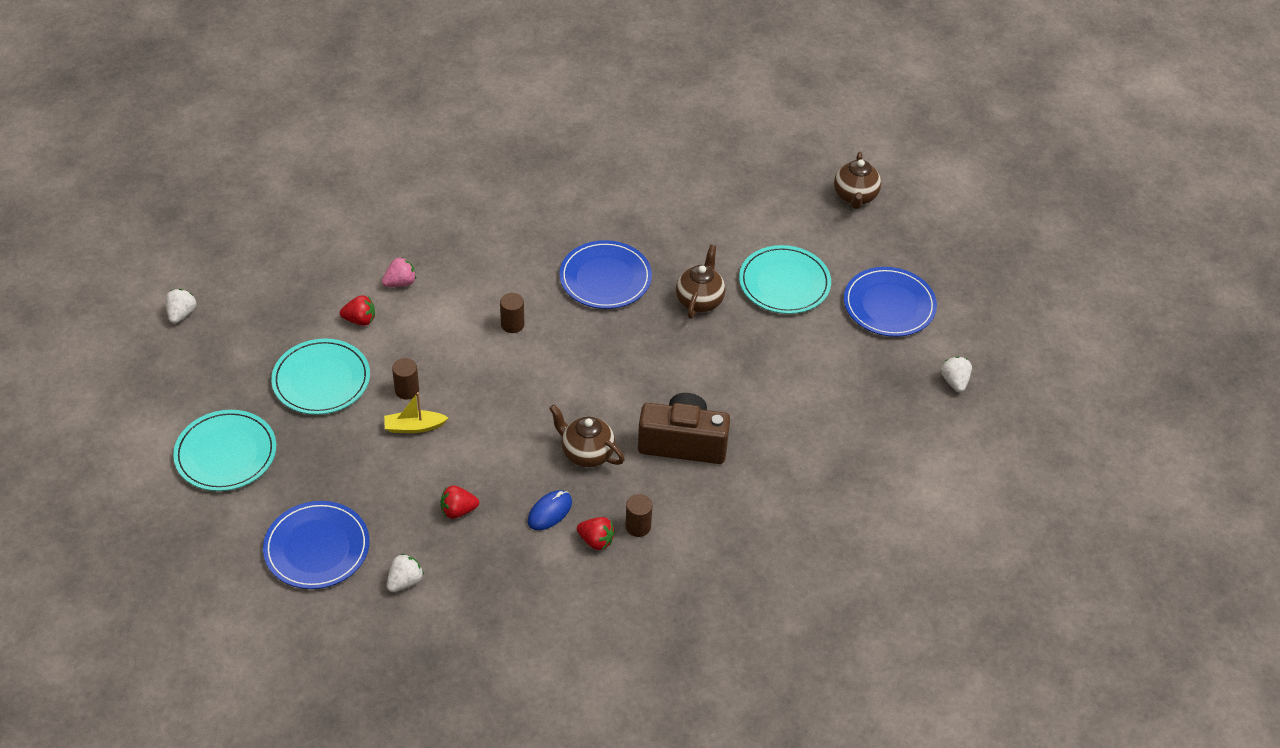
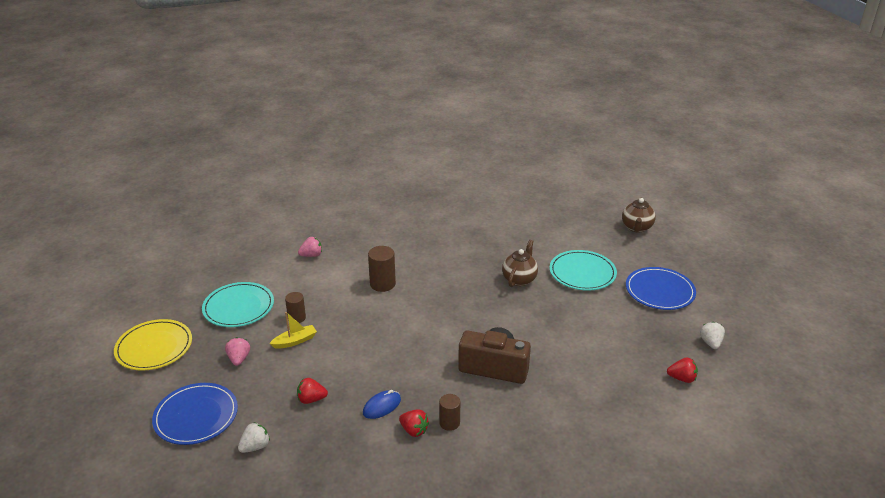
camera: 10 degrees right, 15 degrees down
white strawberry [166,289,196,324] -> none
turquoise plate [173,410,276,491] -> yellow plate [114,319,192,370]
red strawberry [340,295,375,326] -> red strawberry moved to [667,357,698,383]
yellow boat [384,392,448,433] -> yellow boat turned 150 degrees clockwise [269,312,317,349]
brown cylinder [500,293,525,333] -> brown cylinder [368,246,396,292], size x1.53
brown teapot [549,404,625,468] -> none
blue plate [559,240,652,309] -> none
none -> pink strawberry [225,337,250,366]

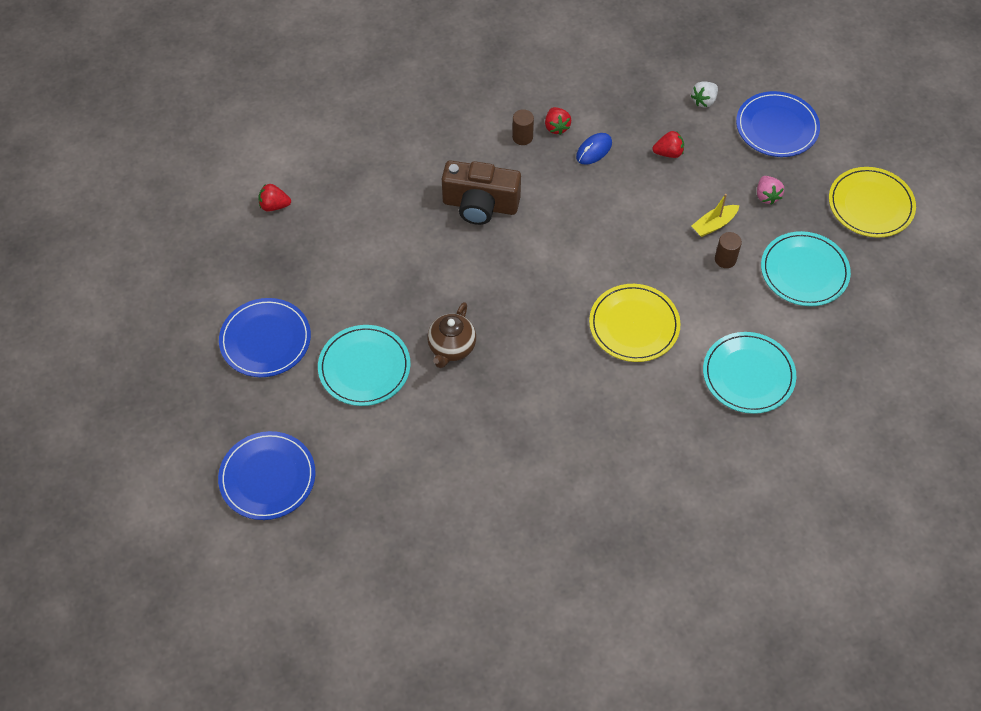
camera: 175 degrees right, 25 degrees up
pink strawberry [298,237,322,257] -> turquoise plate [703,332,796,414]
brown cylinder [368,246,396,292] -> yellow plate [589,284,681,362]
red strawberry [399,409,429,437] -> red strawberry turned 135 degrees counterclockwise [545,107,571,135]
brown teapot [622,198,656,233] -> blue plate [218,431,316,520]
white strawberry [700,322,725,349] -> none

